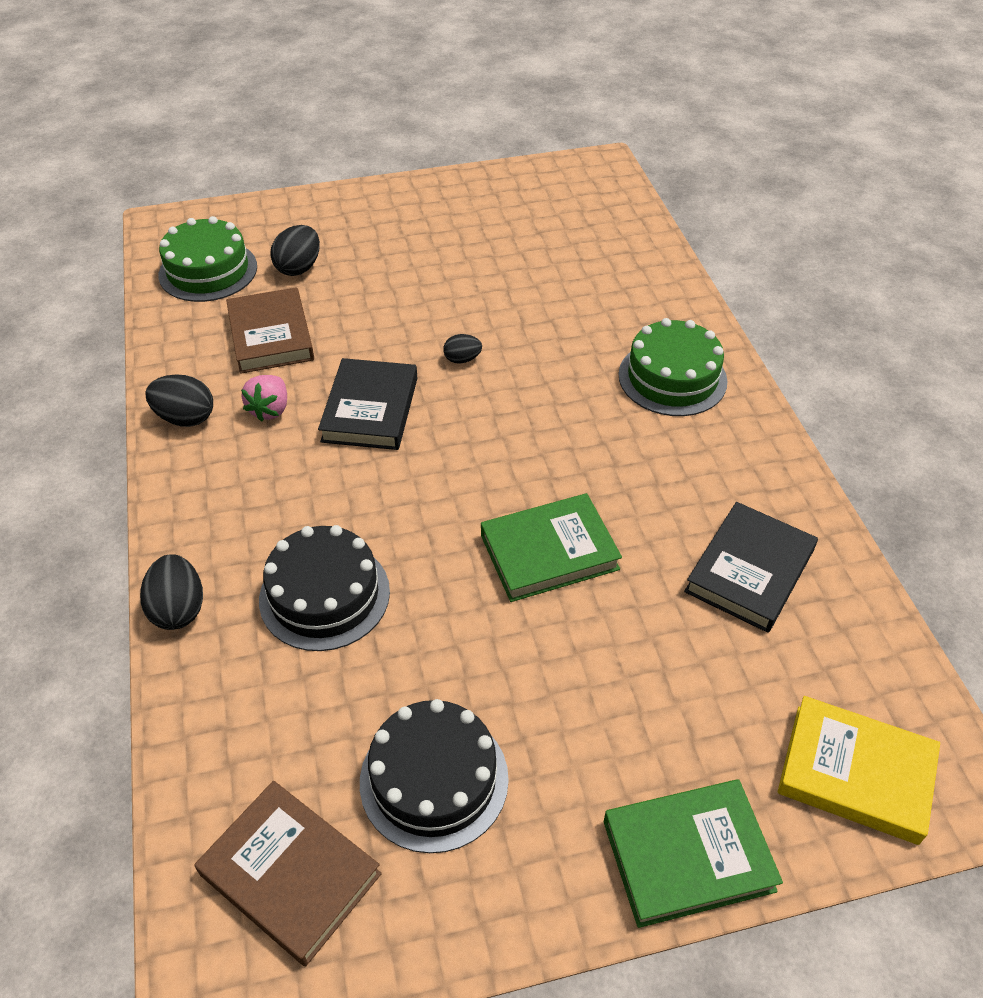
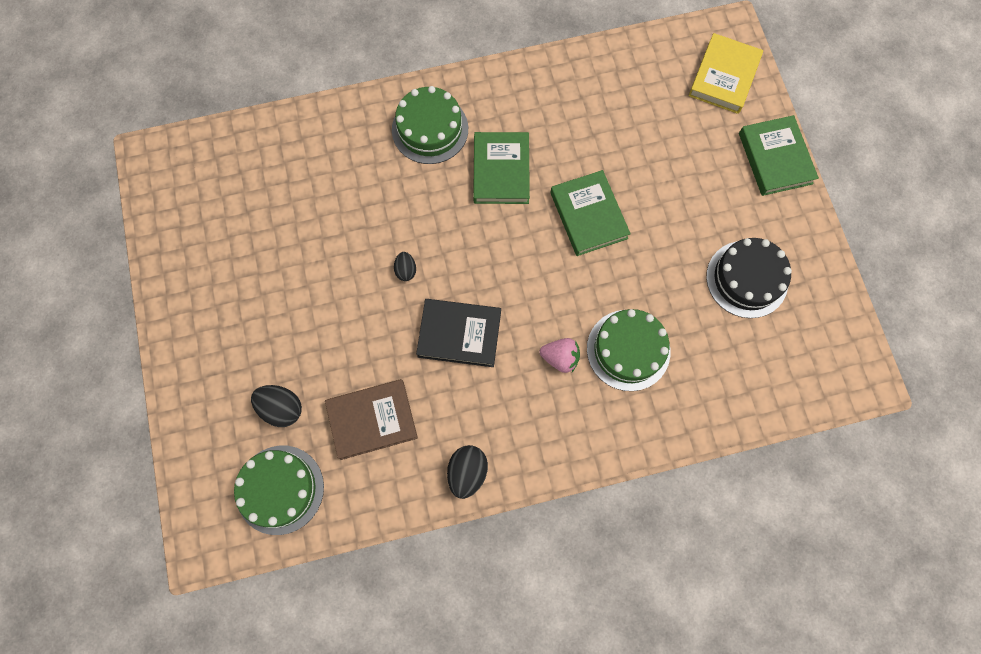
camera: 90 degrees left, 25 degrees up
black egg [140,554,203,630] -> none
brown book [194,781,382,966] -> none
pink strawberry [241,375,287,422] -> pink strawberry moved to [539,338,580,373]
black cake [259,525,390,651] -> green cake [587,309,670,391]
black book [684,502,818,633] -> none
none -> green book [473,132,530,204]

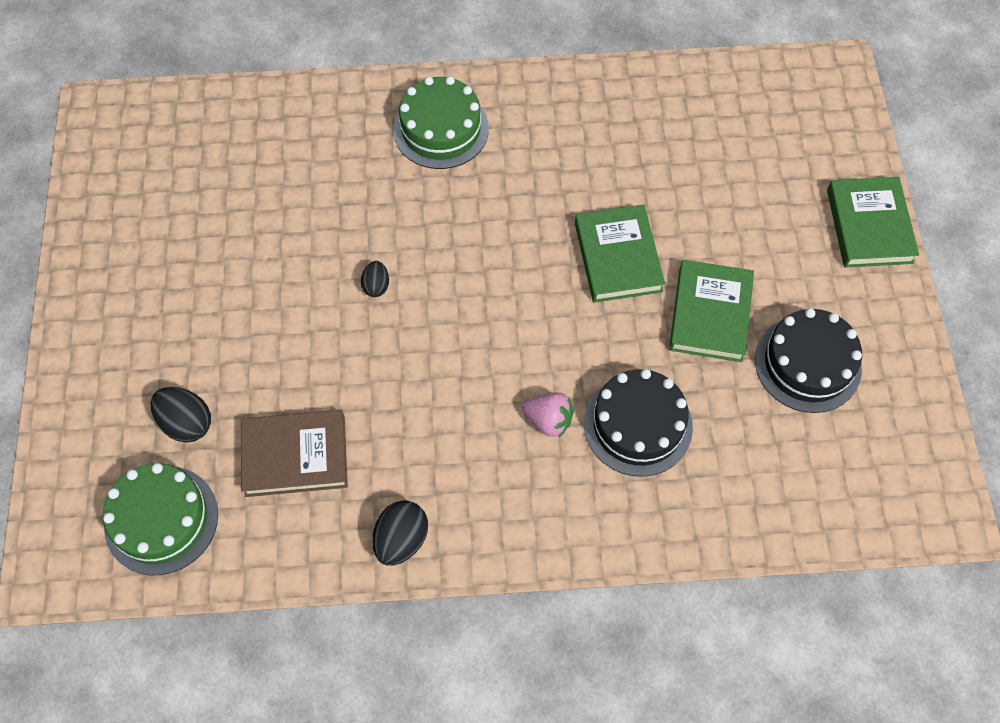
camera: 10 degrees right, 10 degrees down
black book [416,299,501,367] -> none
green book [473,132,530,204] -> green book moved to [669,260,754,362]
green cake [587,309,670,391] -> black cake [584,369,693,477]
yellow book [688,33,763,114] -> none

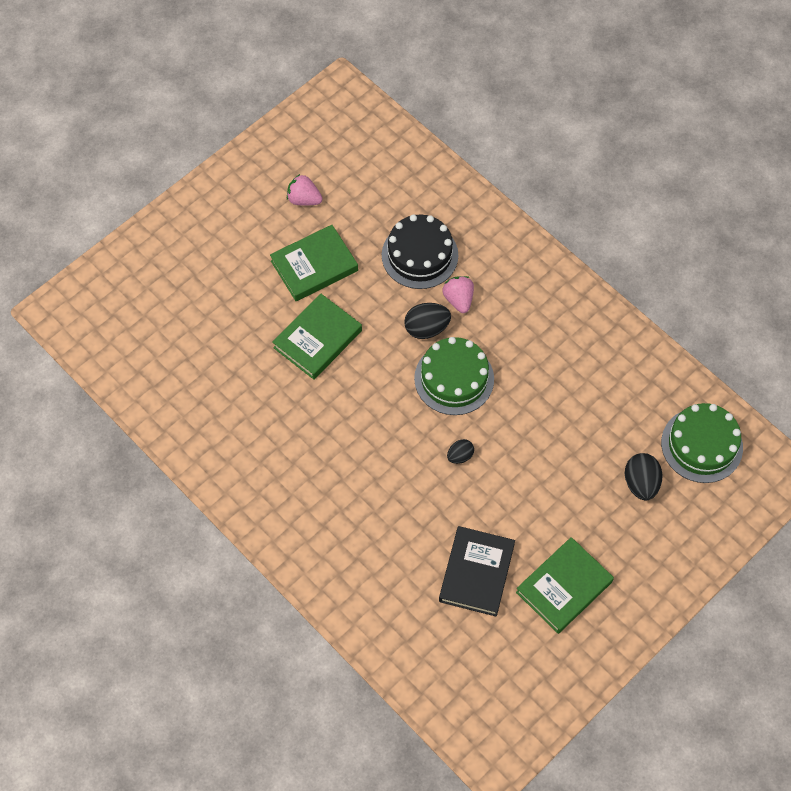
camera: 130 degrees left, 0 degrees up
brown book [241,410,348,497] -> none
black egg [372,500,428,566] -> black egg moved to [404,303,451,339]
green cake [393,76,489,169] -> green cake moved to [414,337,494,415]
black cake [755,308,862,413] -> pink strawberry [287,174,323,206]
green book [827,177,919,268] -> green book moved to [516,537,614,634]
none -> black book [439,526,515,617]

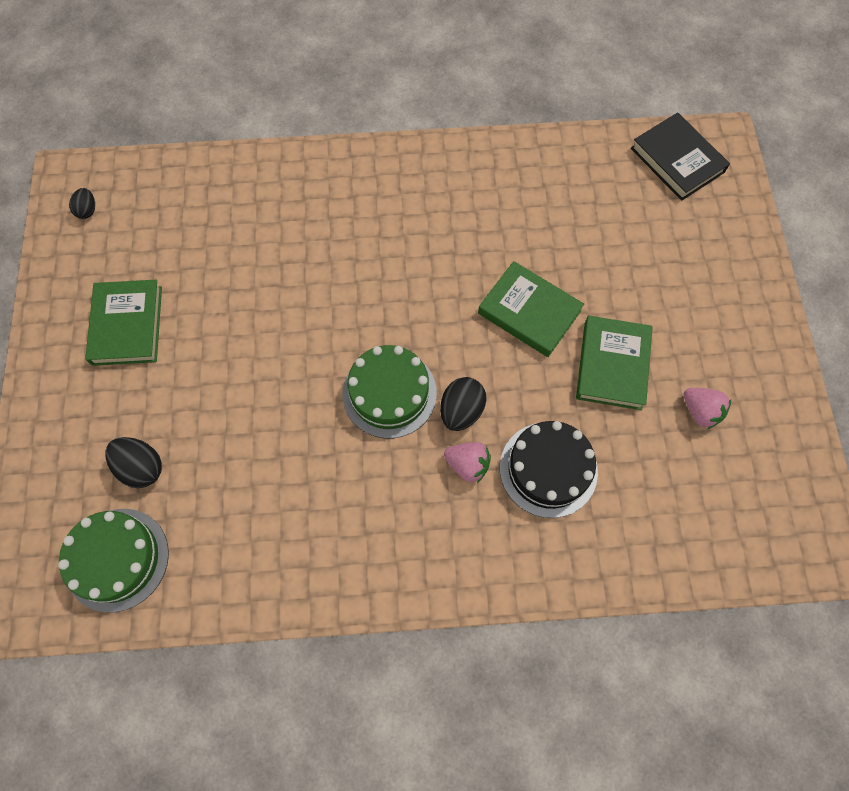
camera: 130 degrees right, 5 degrees up
green book [272,294,362,380] -> green book turned 45 degrees counterclockwise [478,261,584,357]
pink strawberry [287,174,323,206] -> pink strawberry turned 75 degrees clockwise [684,388,731,429]
black book [439,526,515,617] -> black book moved to [631,112,730,201]
black egg [447,439,474,464] -> black egg moved to [69,188,95,219]

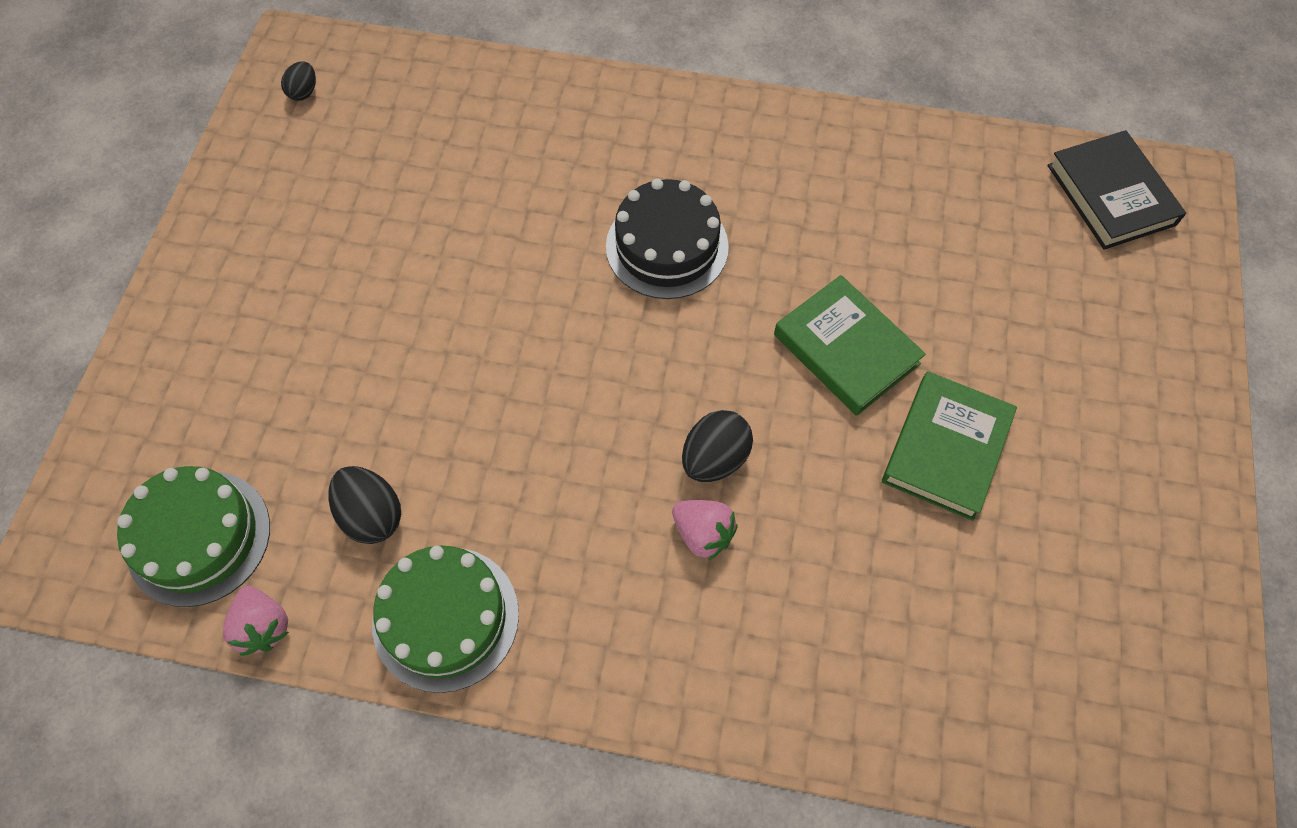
camera: 15 degrees right, 5 degrees down
green book [85,280,162,366] -> none
black egg [105,437,162,488] -> black egg moved to [329,466,401,544]
green cake [342,345,437,438] -> green cake moved to [372,546,519,693]
black cake [500,421,598,518] -> black cake moved to [606,178,729,299]
pink strawberry [684,388,731,429] -> pink strawberry moved to [223,586,289,656]

